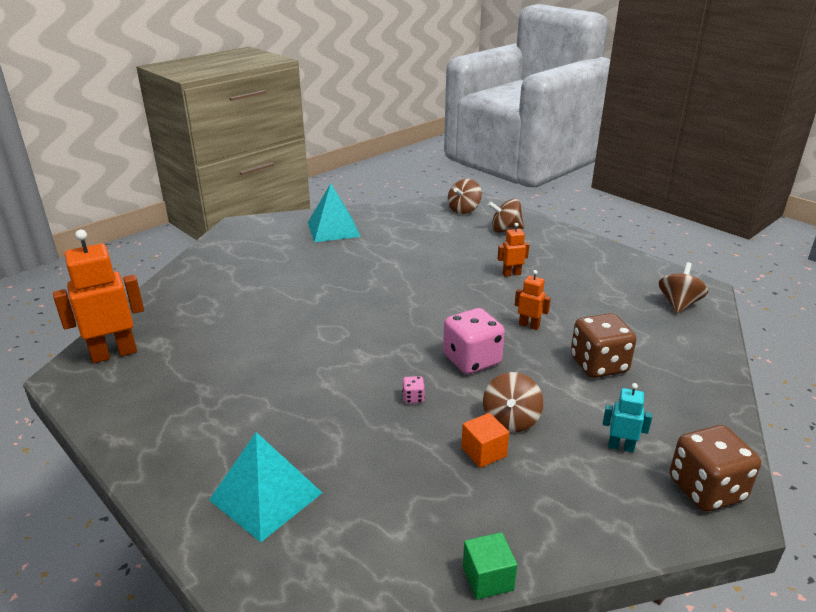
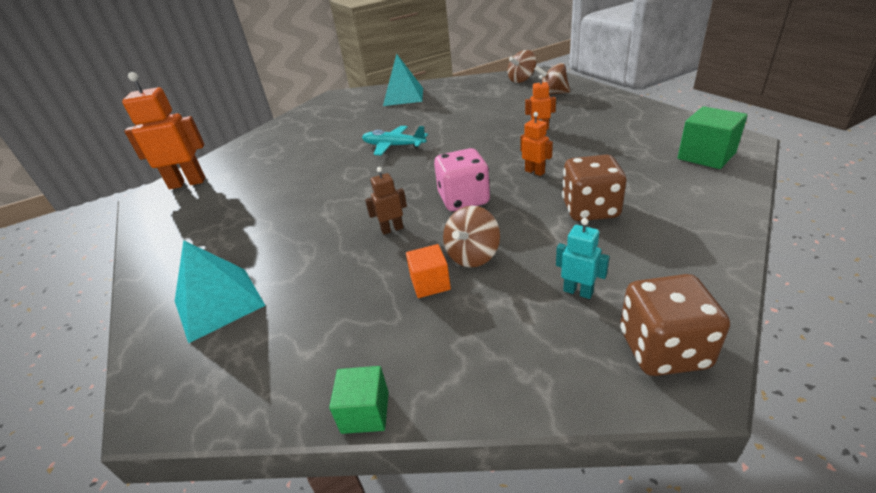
camera: 20 degrees right, 5 degrees up
pink dice [402,376,425,403] -> brown robot [365,167,407,235]
brown spinning top [659,262,708,314] -> green cube [677,106,747,169]
none -> turquoise plane [362,126,428,155]

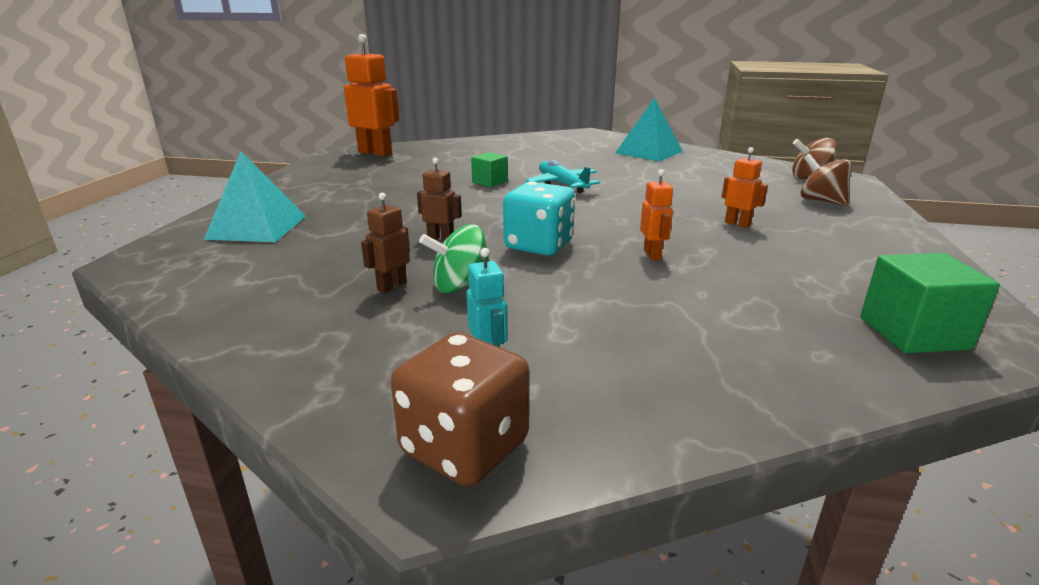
camera: 35 degrees right, 10 degrees down
green cube [329,366,389,434] -> green cube moved to [471,152,508,187]
orange cube [406,244,451,298] -> brown robot [361,193,410,293]
pink dice [434,148,490,211] -> turquoise dice [503,181,575,256]
brown spinning top [443,206,500,267] -> green spinning top [419,224,490,293]
brown dice [562,155,626,221] -> none

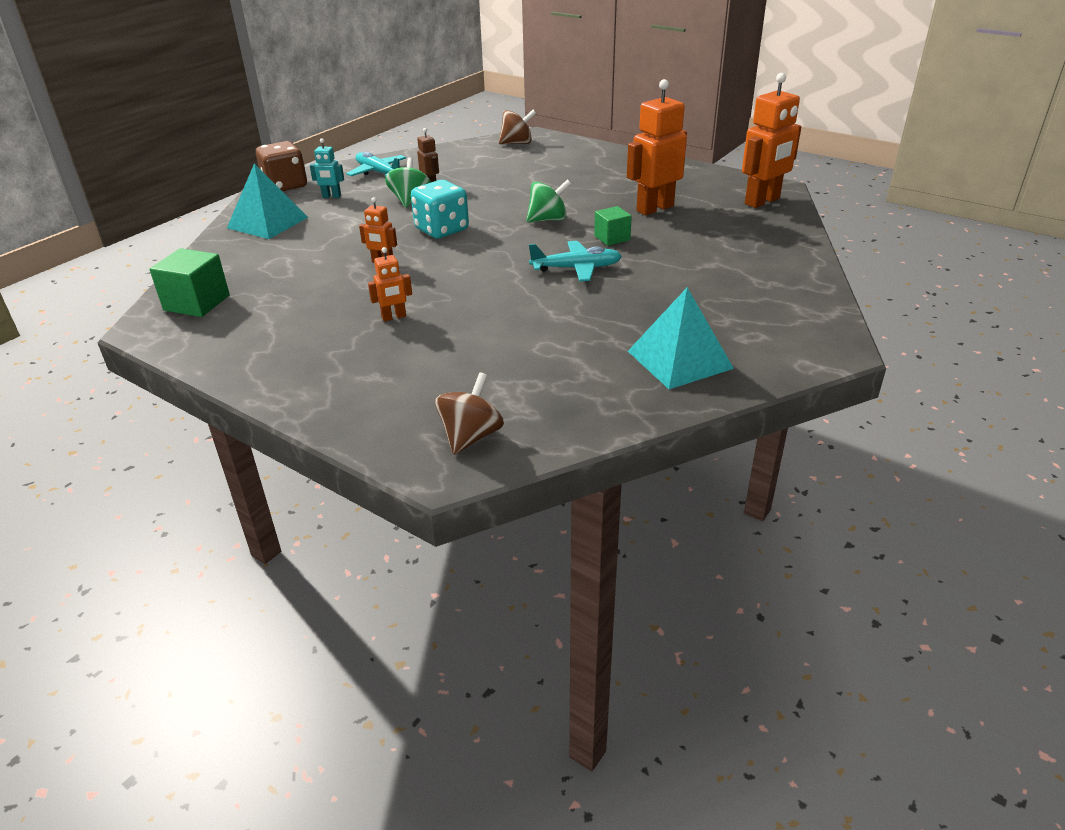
camera: 115 degrees right, 10 degrees up
turquoise pyramid [204,151,306,242] -> turquoise pyramid moved to [227,163,308,239]
brown robot [417,158,462,241] -> none
brown spinning top [801,154,852,206] -> brown spinning top moved to [499,110,536,144]
none -> turquoise plane [346,152,406,177]
none -> green spinning top [526,179,571,222]
none -> orange robot [627,79,687,215]

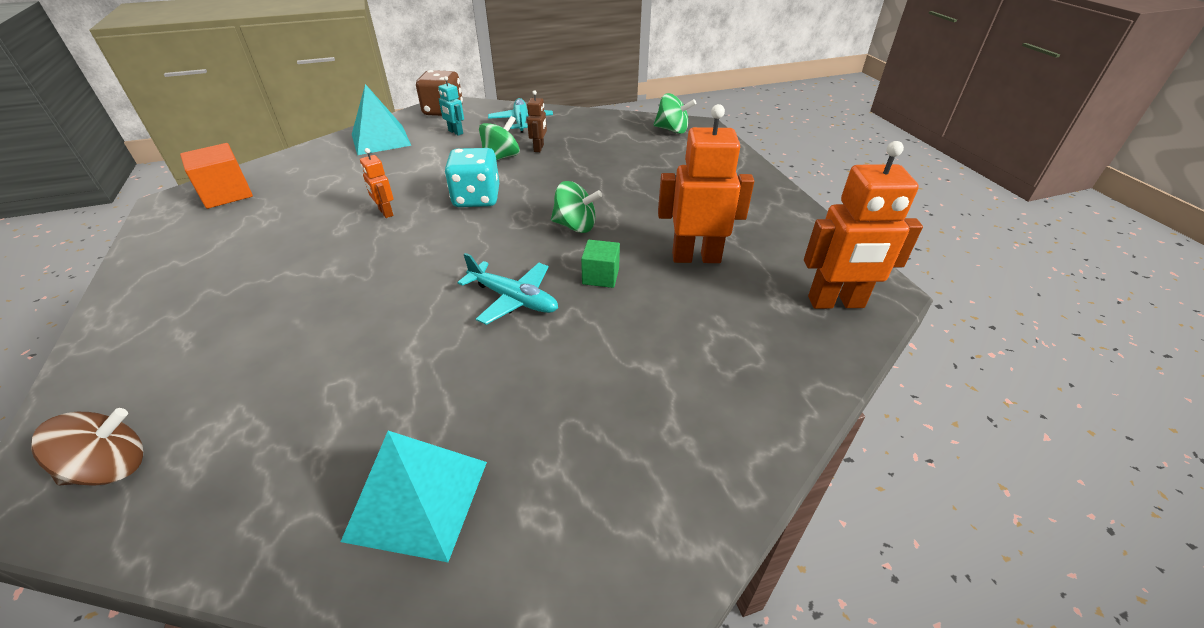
camera: 35 degrees right, 5 degrees up
green cube [150,248,230,317] -> orange cube [180,143,253,209]
orange robot [368,247,412,321] -> none
brown spinning top [499,110,536,144] -> green spinning top [654,93,696,134]

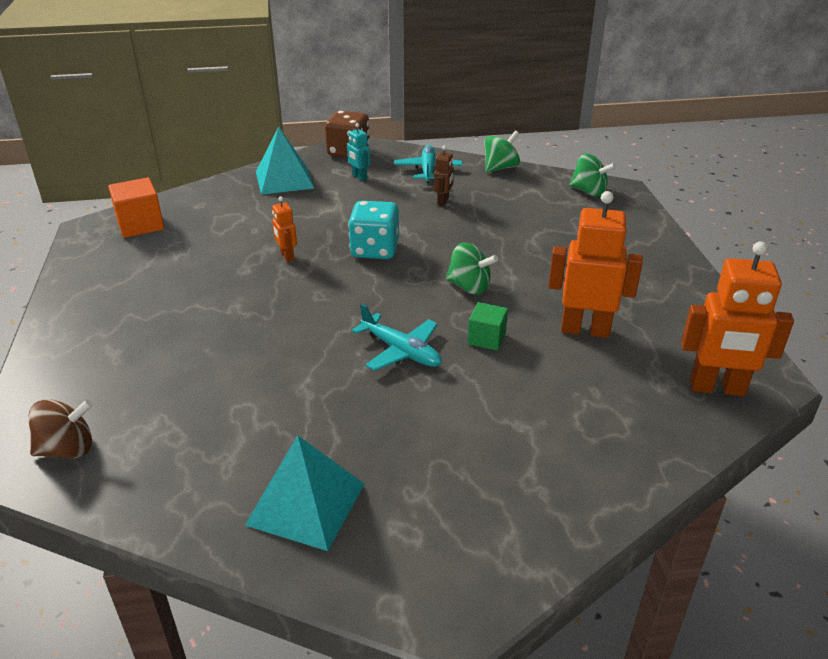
camera: 10 degrees right, 5 degrees down
green spinning top [479,116,520,160] -> green spinning top moved to [484,131,520,173]

